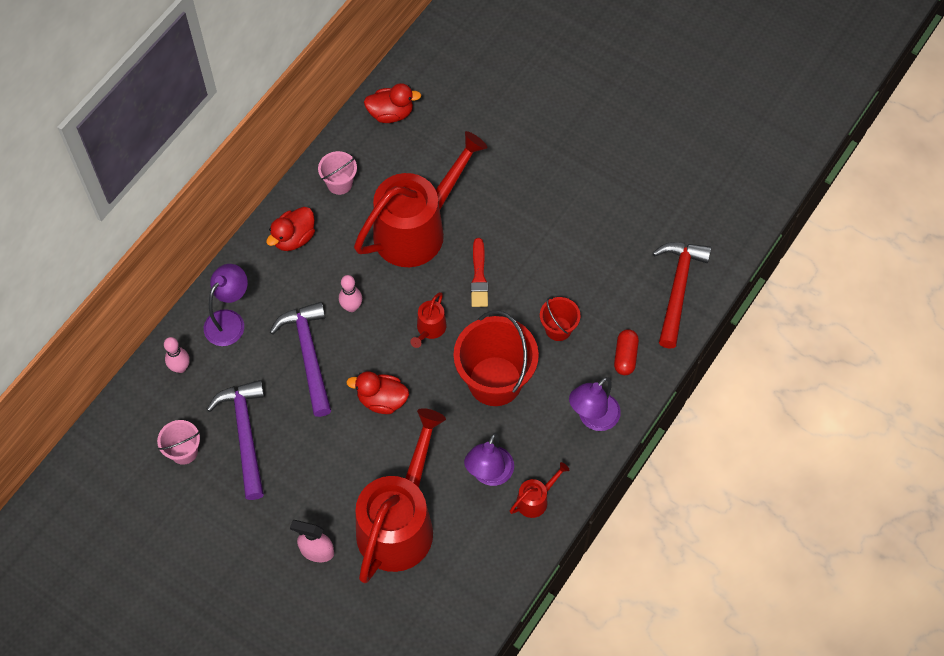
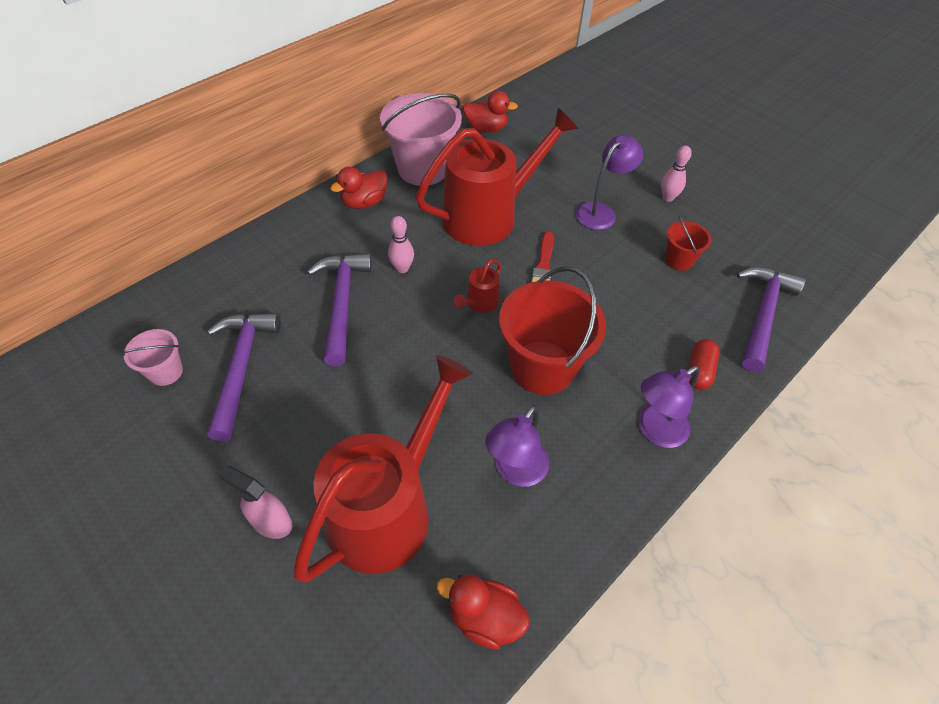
camera: 10 degrees right, 10 degrees down
pink bowling pin [164,337,190,373] -> pink bowling pin moved to [661,146,692,202]
purple lamp [204,264,248,346] -> purple lamp moved to [575,135,643,230]
pink bucket [318,151,357,195] -> pink bucket [380,93,462,186], size x2.01
red duck [346,371,409,414] -> red duck moved to [437,575,529,650]
red watering can [510,462,569,518] -> none
red bucket [540,297,581,341] -> red bucket moved to [665,216,712,271]
red hammer [653,242,711,349] -> purple hammer [736,267,806,372]

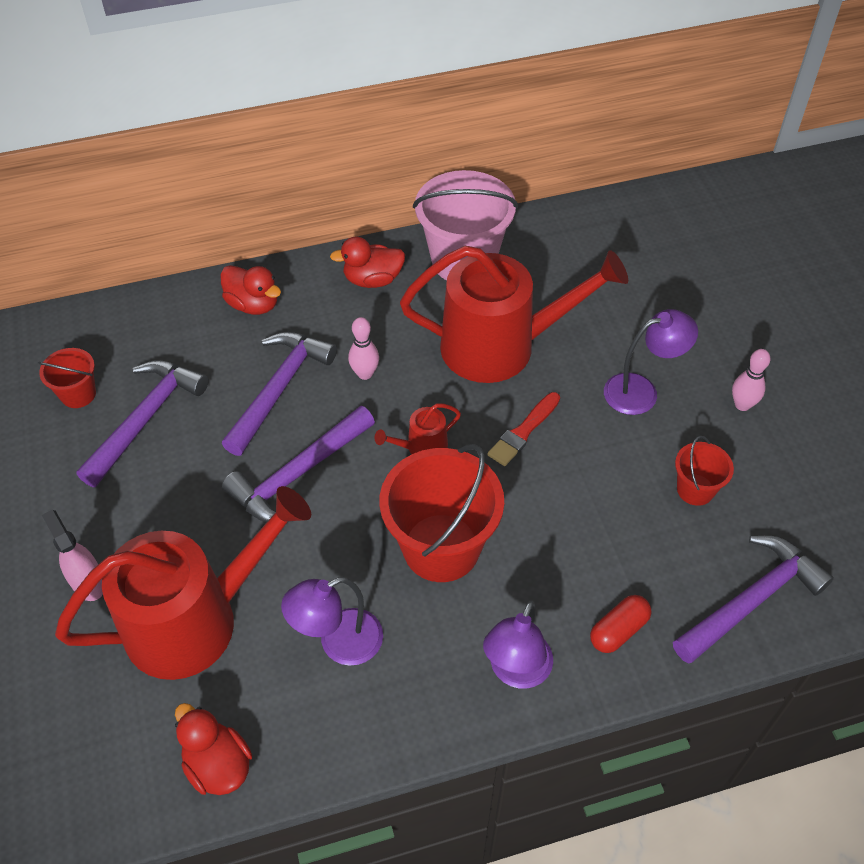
camera: 30 degrees right, 0 degrees up
pink bucket [121,329,183,386] -> red bucket [38,348,96,408]
red duck [463,91,518,133] -> red duck moved to [220,265,281,315]
purple lamp [638,366,700,448] -> purple lamp turned 60 degrees counterclockwise [483,601,553,689]
none -> purple hammer [222,406,375,523]

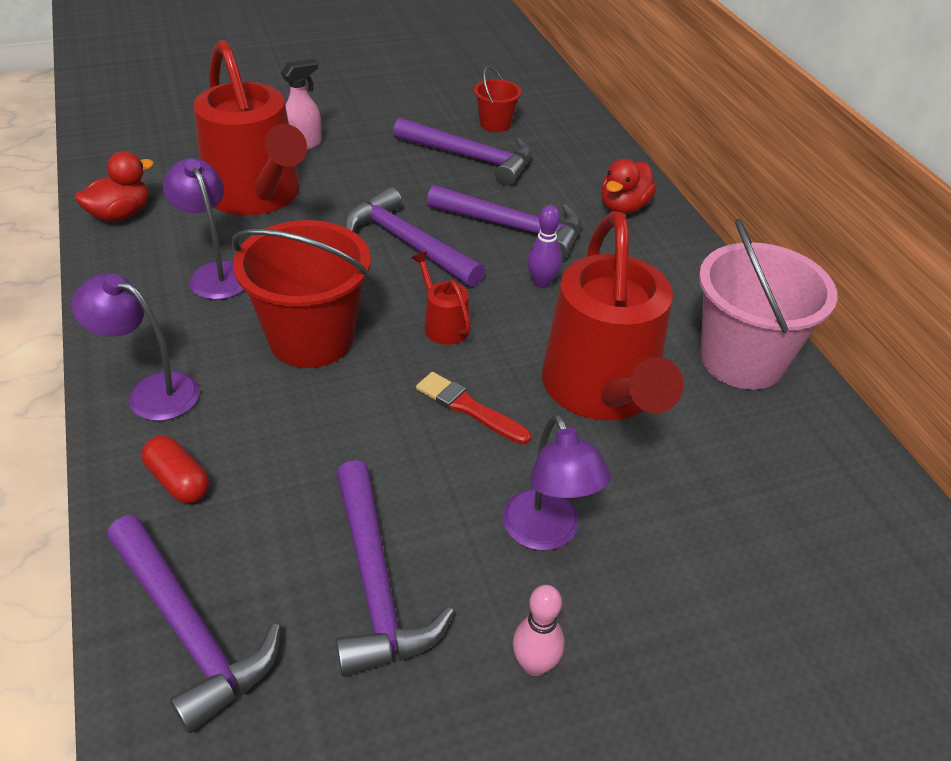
camera: 85 degrees right, 10 degrees down
red duck [330,237,405,288] -> none
pink bowling pin [348,317,379,380] -> purple bowling pin [527,205,562,288]
red bucket [675,436,734,506] -> purple hammer [336,460,454,677]

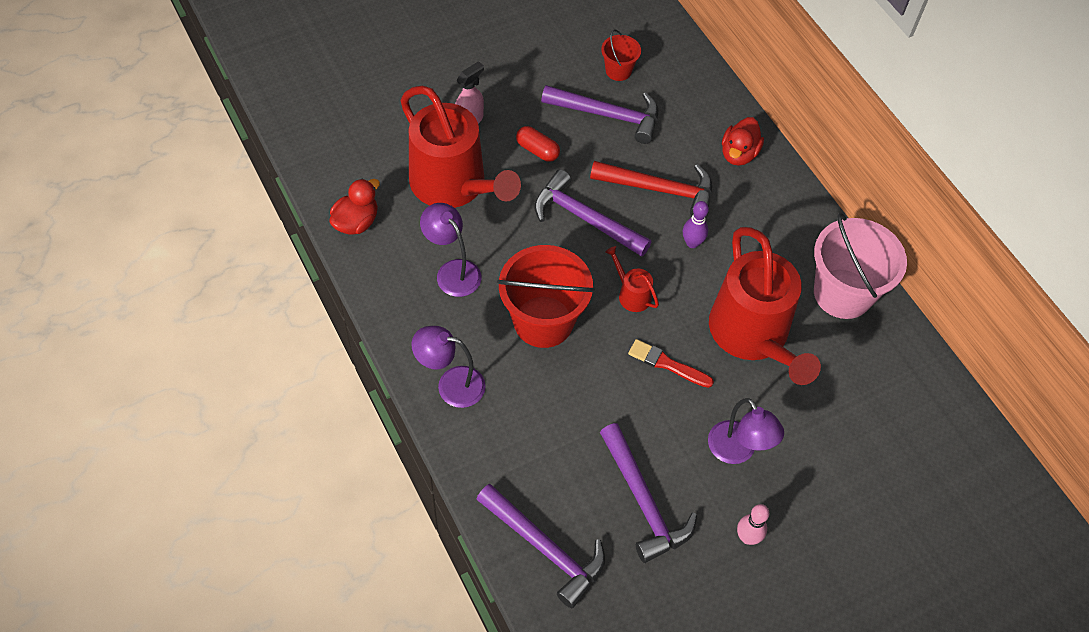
camera: 10 degrees left, 15 degrees up
red capsule [142,435,209,503] -> red capsule moved to [516,126,560,162]
purple hammer [427,185,581,260] -> red hammer [590,161,712,218]

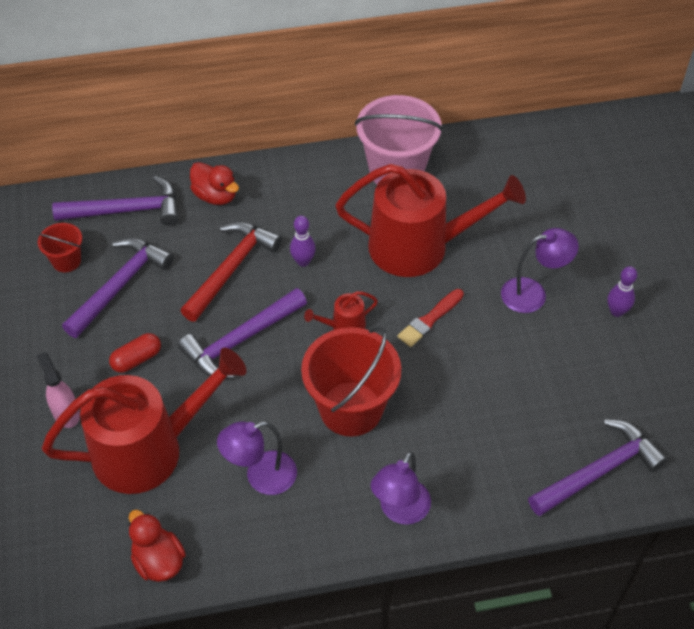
camera: 70 degrees left, 5 degrees down
purple hammer [600,423,697,563] -> purple hammer moved to [52,176,179,226]
pink bowling pin [737,504,769,545] -> purple bowling pin [608,266,637,317]

